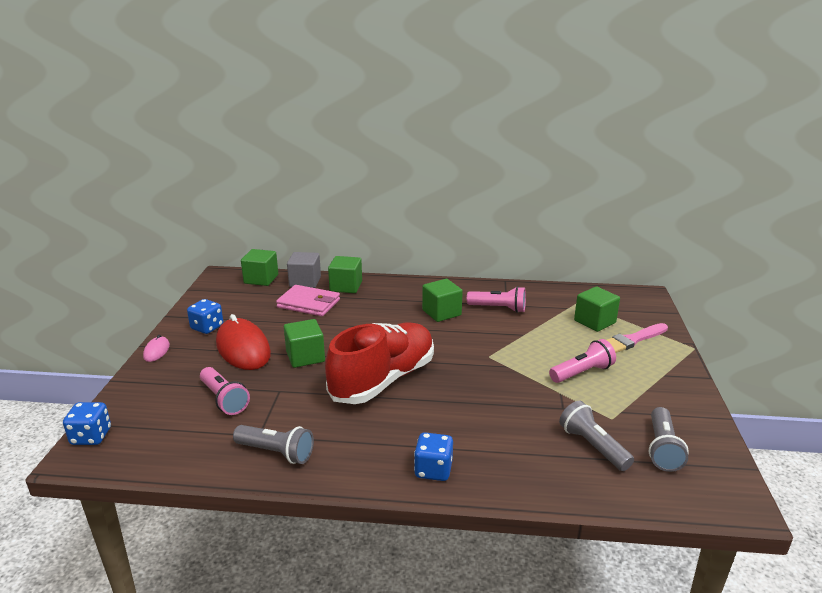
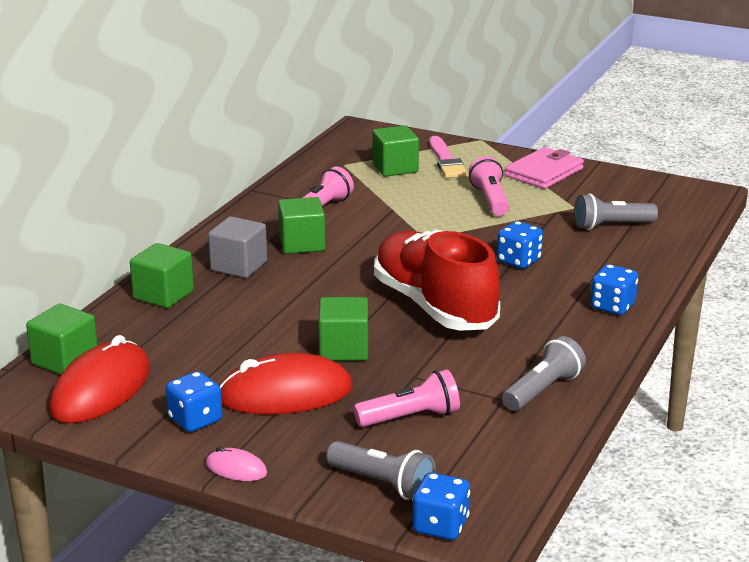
camera: 70 degrees left, 0 degrees up
pink wallet [276,285,340,316] -> pink wallet moved to [505,147,584,189]
grey cube [287,252,321,288] -> grey cube moved to [208,216,267,278]
grey flashlight [649,407,689,472] -> grey flashlight moved to [326,441,436,500]
none -> red mouse [49,335,150,423]
none -> blue dice [497,221,543,269]

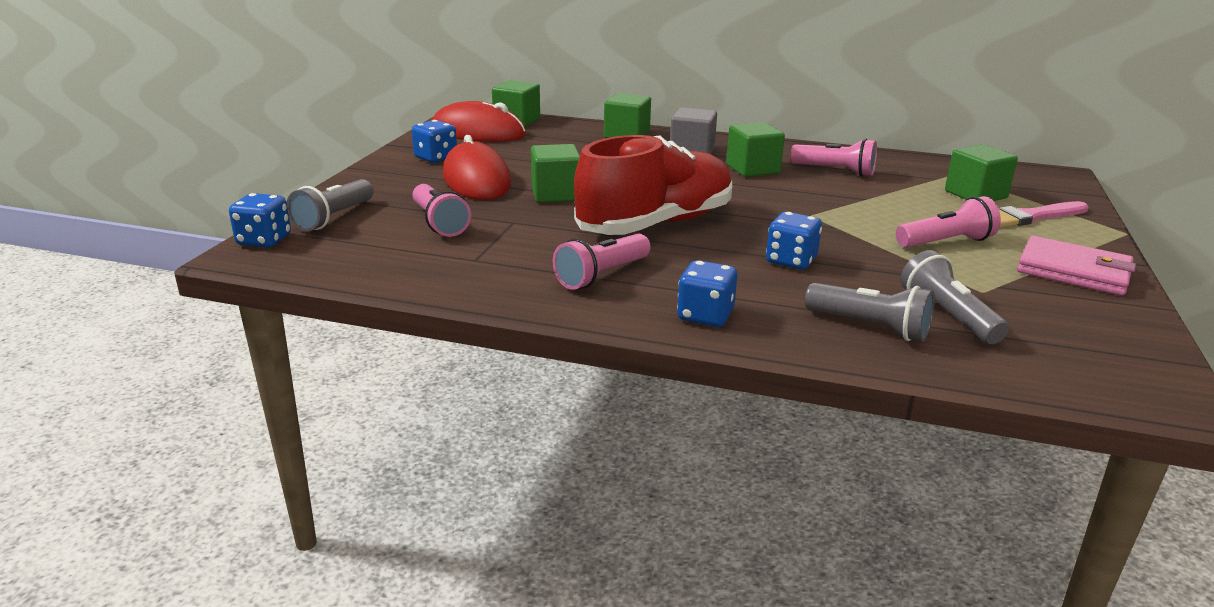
camera: 80 degrees right, 0 degrees up
pink mouse [206,447,267,481] -> none
grey flashlight [502,336,586,411] -> grey flashlight moved to [805,283,935,342]
none -> pink flashlight [553,234,651,290]

